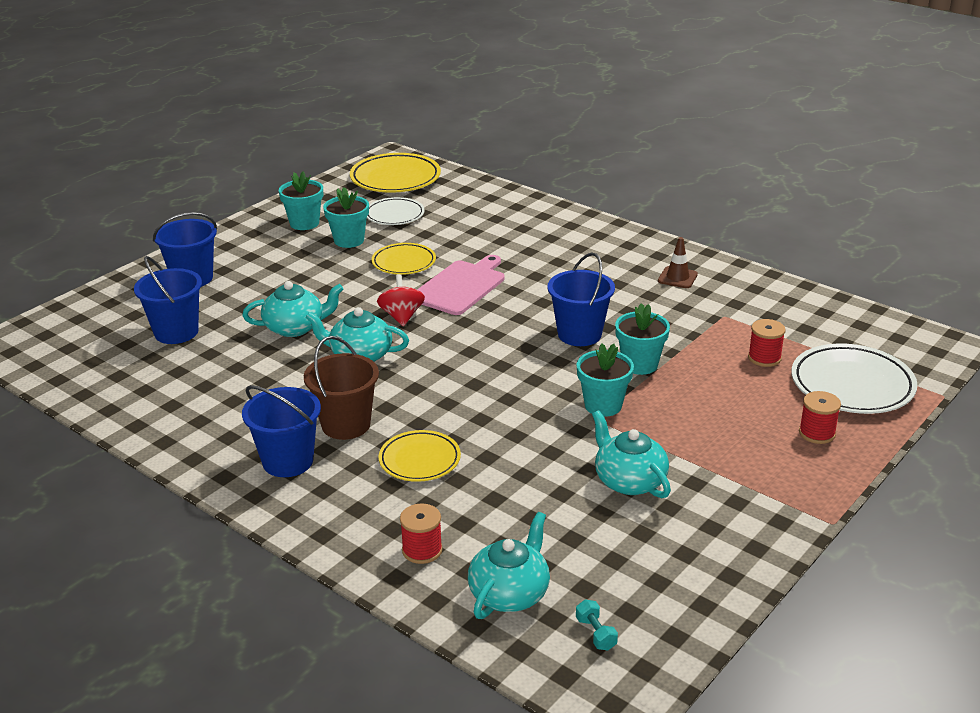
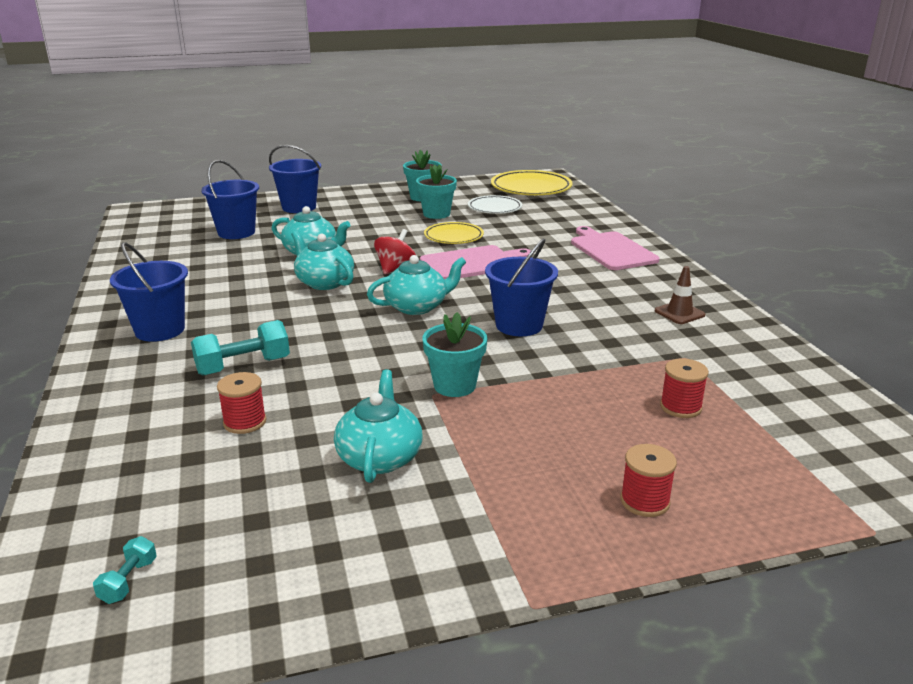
camera: 35 degrees right, 5 degrees down
brown bucket [304,336,379,440] -> none
yellow plate [379,430,461,482] -> turquoise dumbbell [191,320,290,376]
red spool [400,503,443,564] -> red spool moved to [217,372,266,434]
turquoise teapot [468,512,550,619] -> turquoise teapot moved to [367,255,466,315]
turquoise flower pot [615,303,670,375] -> none
white plate [791,344,917,414] -> none
none -> pink cutting board [571,226,659,270]

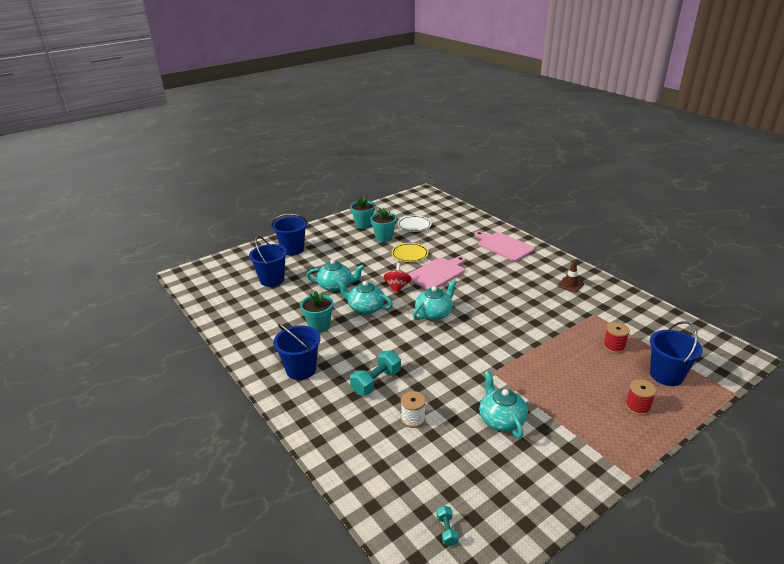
camera: 20 degrees left, 5 degrees up
red spool [217,372,266,434] -> white spool [401,391,426,428]
turquoise flower pot [422,312,488,397] -> turquoise flower pot moved to [300,291,333,333]
blue bucket [485,239,558,336] -> blue bucket moved to [650,321,703,386]
yellow plate [491,170,573,196] -> none

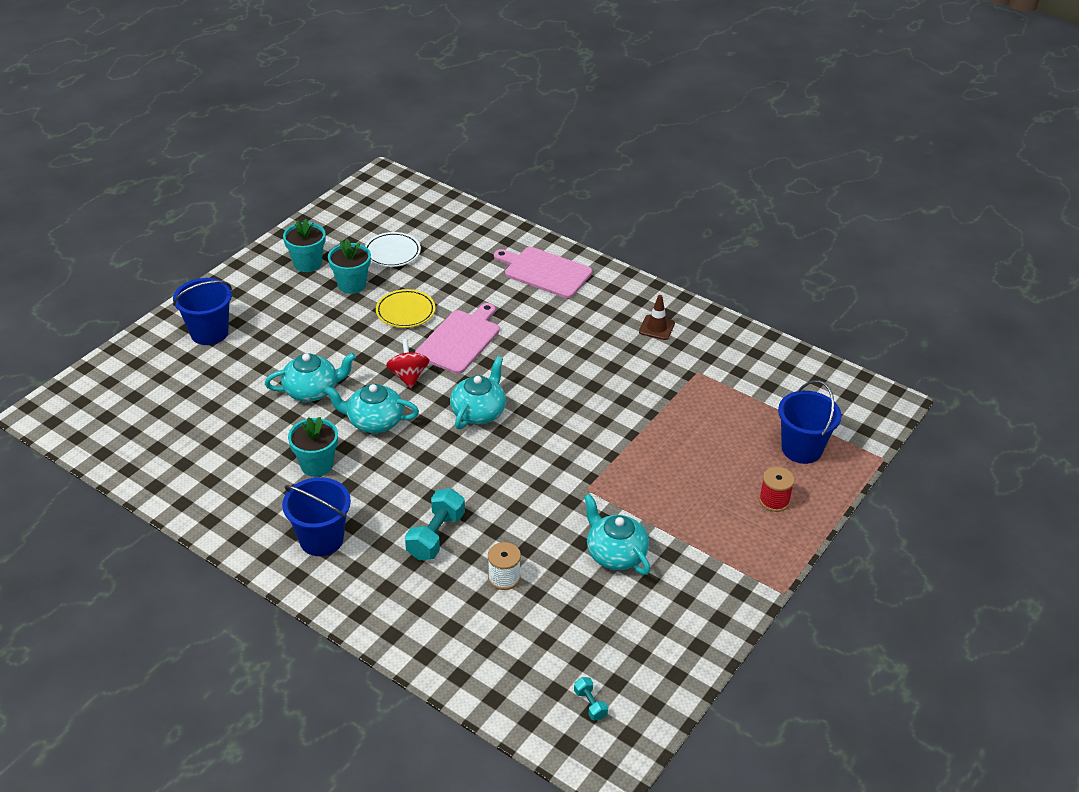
camera: 20 degrees left, 10 degrees up
blue bucket [249,236,287,287] -> none
red spool [603,322,630,354] -> none

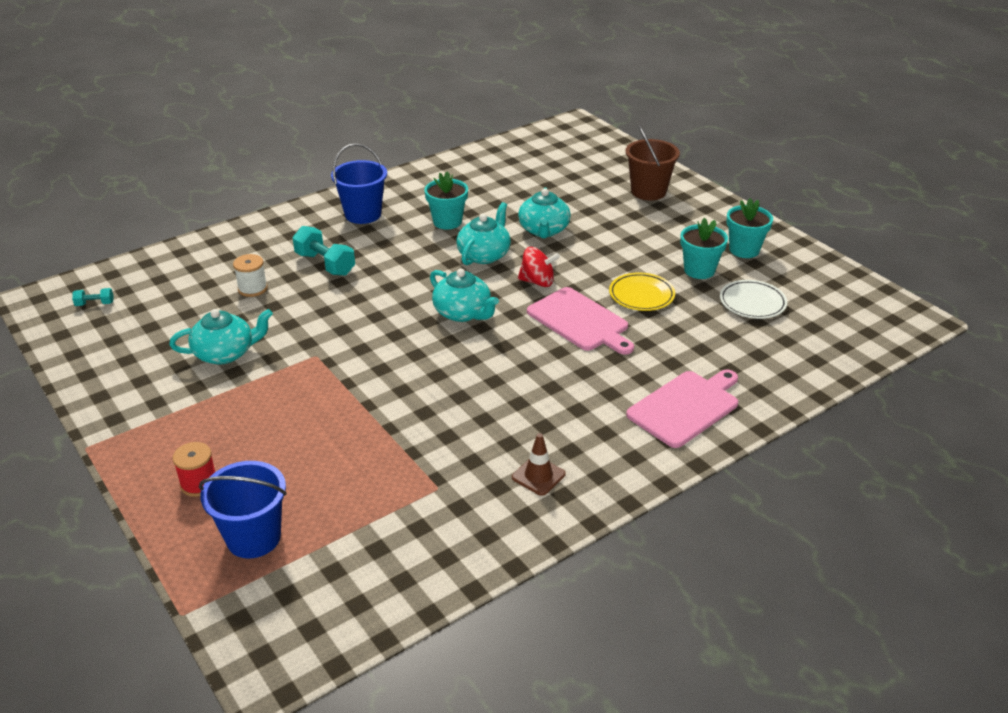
camera: 110 degrees right, 5 degrees down
blue bucket [173,278,232,345] -> brown bucket [625,126,680,200]

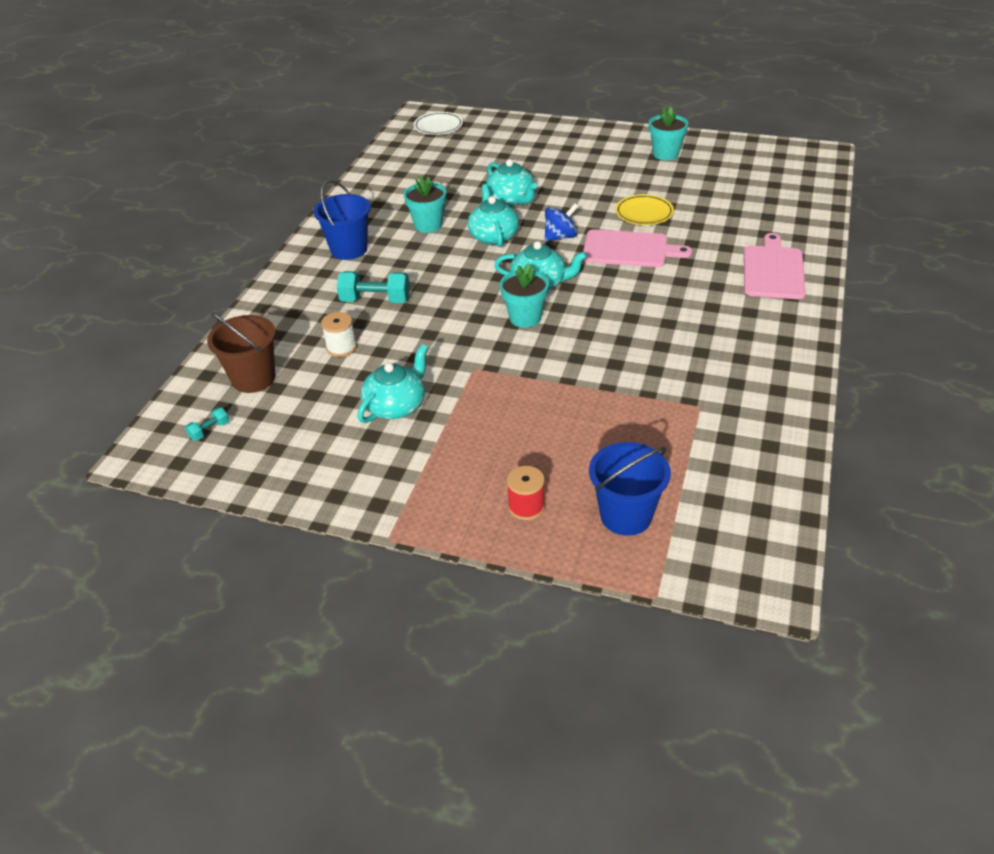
camera: 35 degrees left, 5 degrees up
brown traffic cone [512,433,566,496] -> none
red spinning top [518,247,560,287] -> blue spinning top [545,203,579,242]
brown bucket [625,126,680,200] -> brown bucket moved to [207,313,276,393]
turquoise flower pot [680,218,728,279] -> turquoise flower pot moved to [500,264,549,328]
white plate [720,280,787,319] -> white plate moved to [414,112,463,135]

